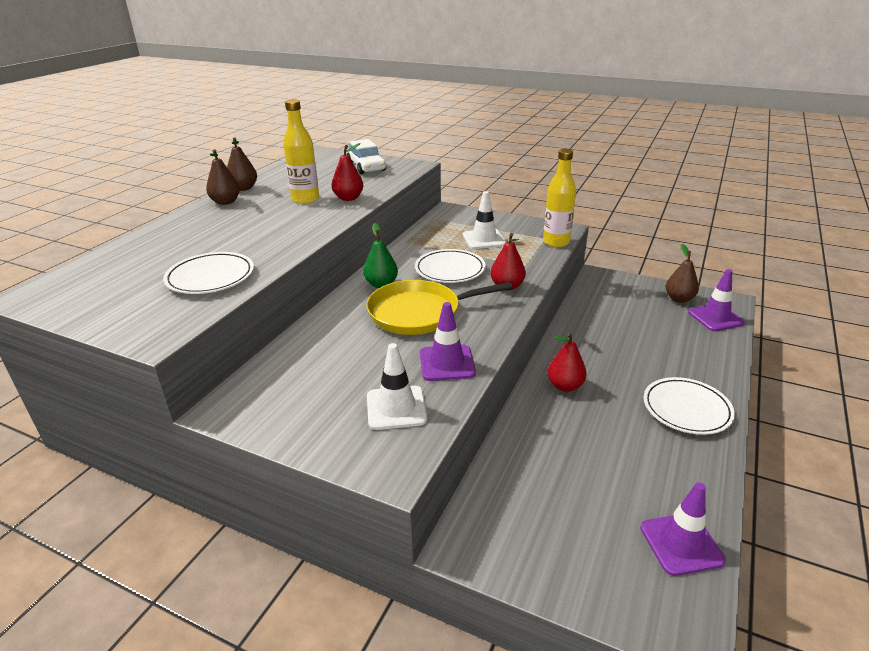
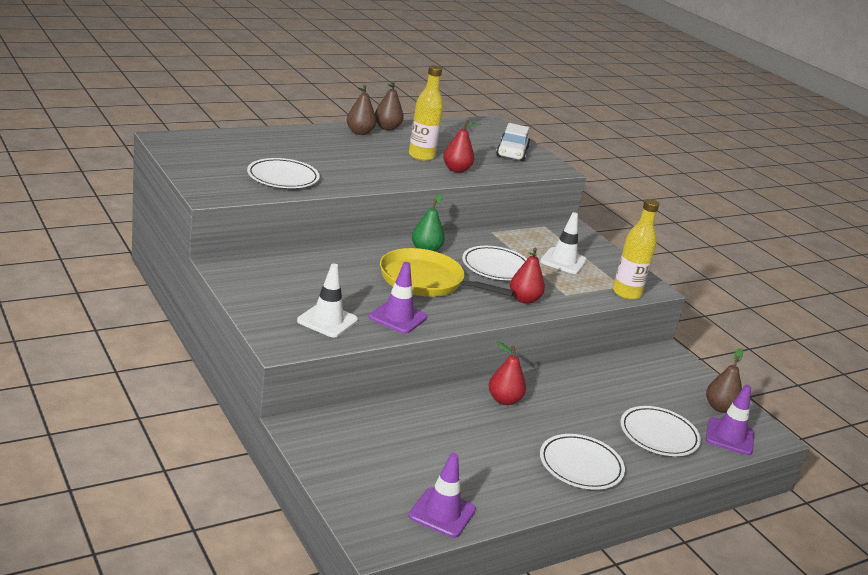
camera: 30 degrees right, 5 degrees down
none -> white plate [621,406,701,456]

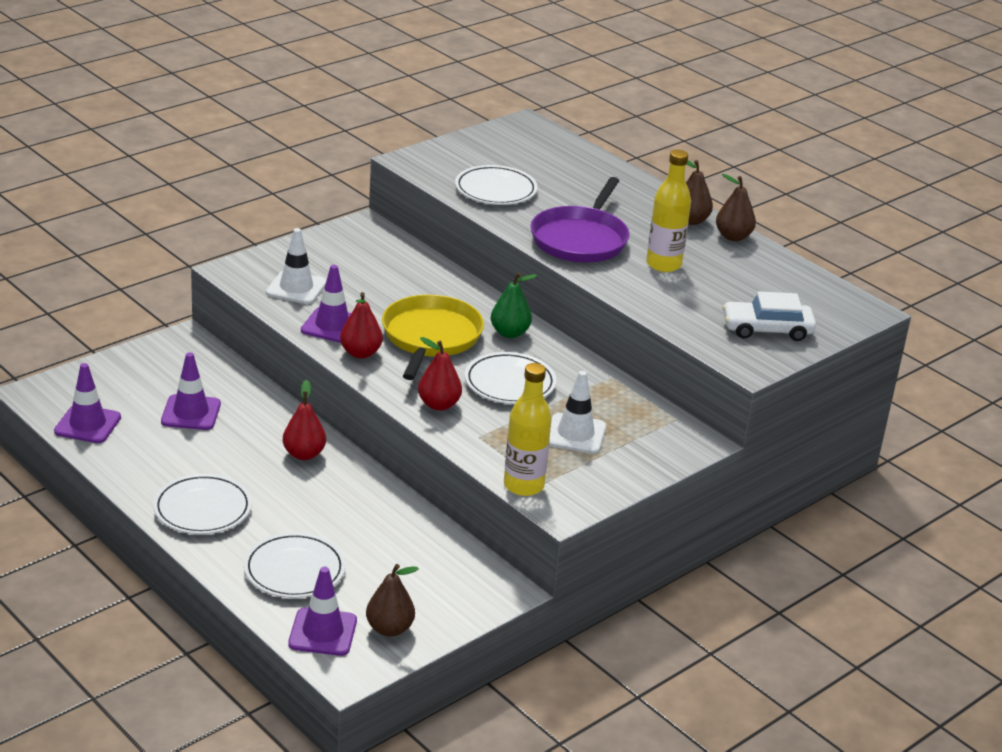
camera: 80 degrees right, 5 degrees up
red pear [443,121,481,173] -> red pear moved to [340,292,383,358]
none -> purple traffic cone [161,352,221,430]
none -> purple pan [530,177,630,263]

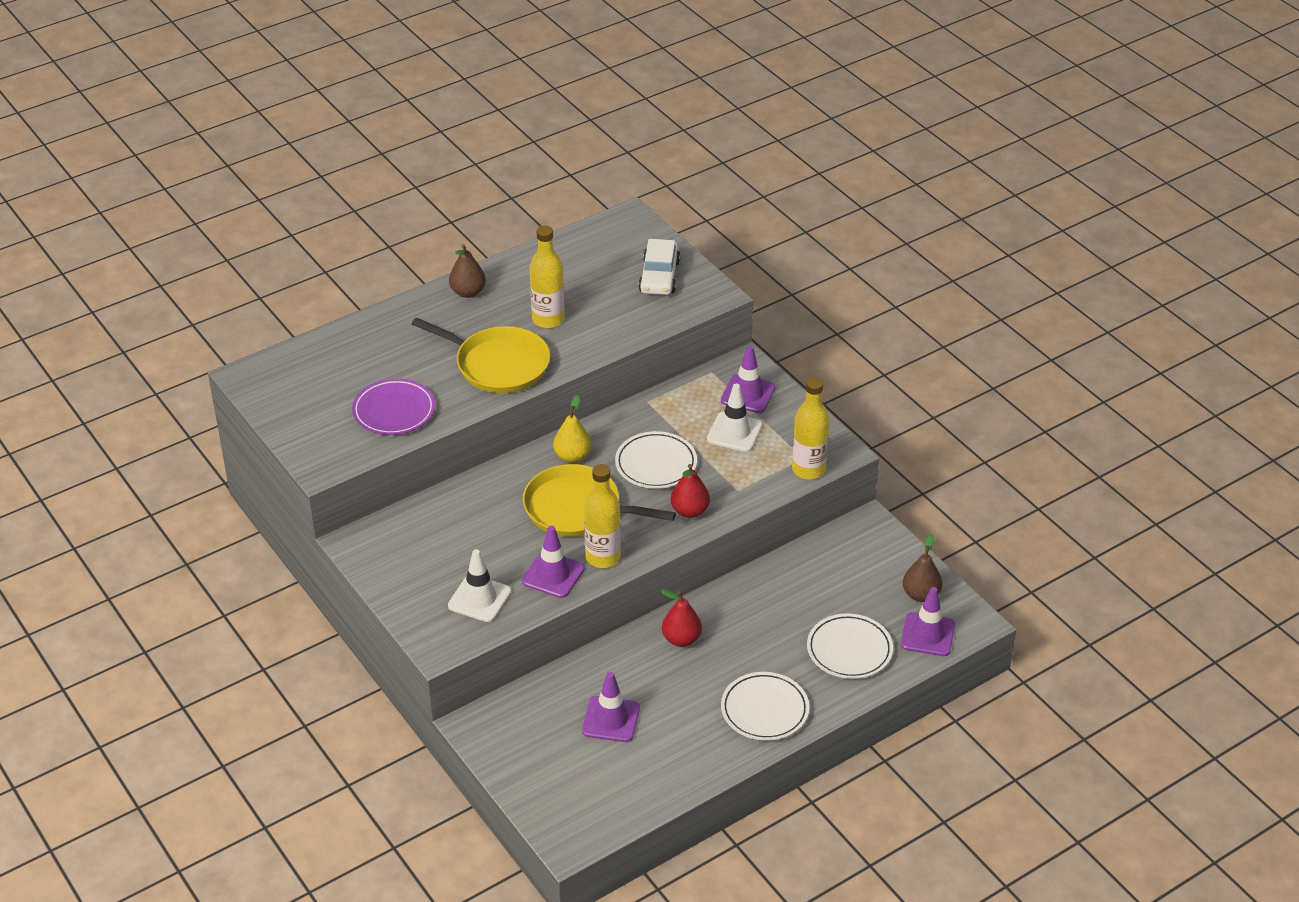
camera: 80 degrees left, 10 degrees up
purple traffic cone [54,363,121,443] -> purple traffic cone moved to [721,346,775,413]
red pear [340,292,383,358] -> yellow bottle [584,464,621,568]
white plate [455,165,538,205] -> purple plate [352,378,435,435]
green pear [491,272,537,338] -> yellow pear [553,395,592,463]
purple pan [530,177,630,263] -> yellow pan [412,318,550,393]
brown pear [716,174,756,241] -> none

